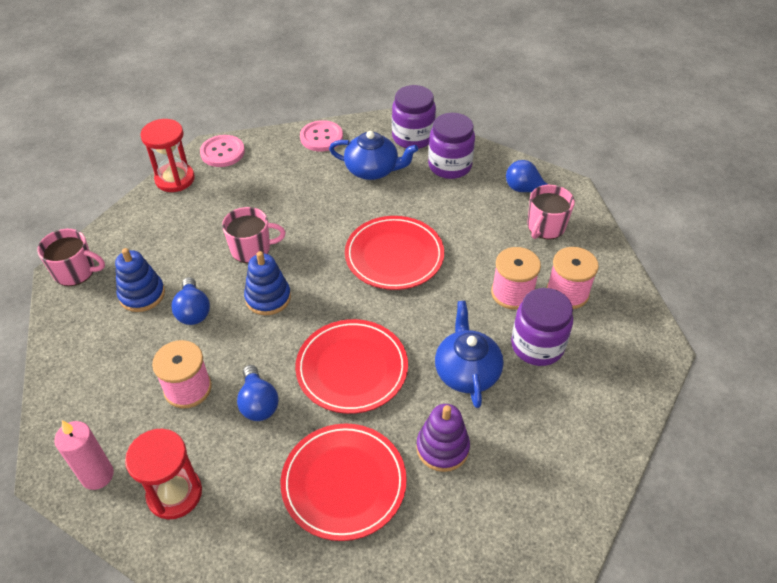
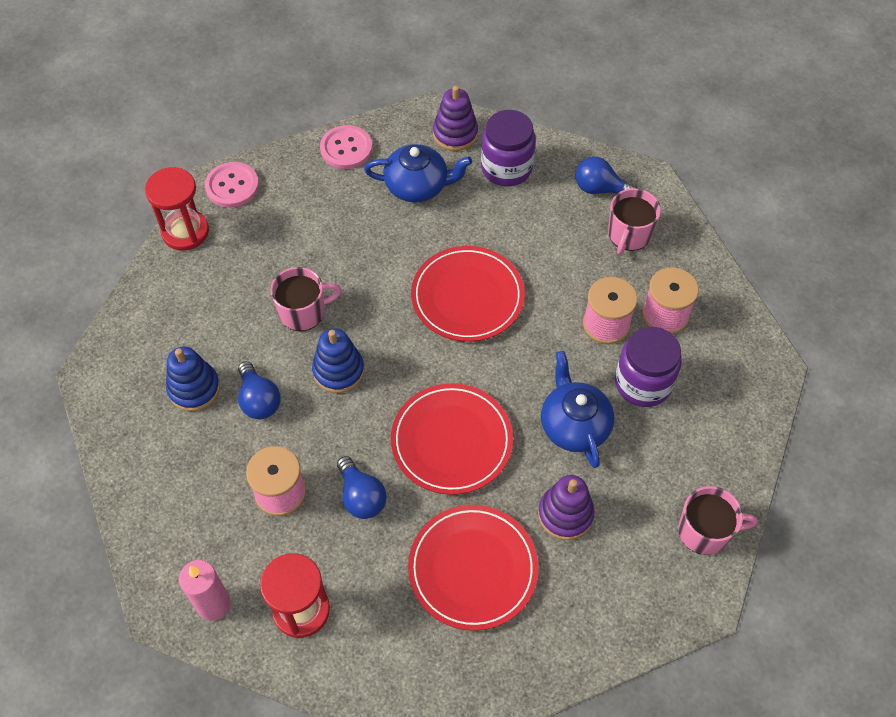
camera: 10 degrees left, 10 degrees up
pink mug [37,229,105,286] -> pink mug moved to [678,486,757,555]
purple jar [392,85,436,149] -> purple stacking toy [433,86,478,151]

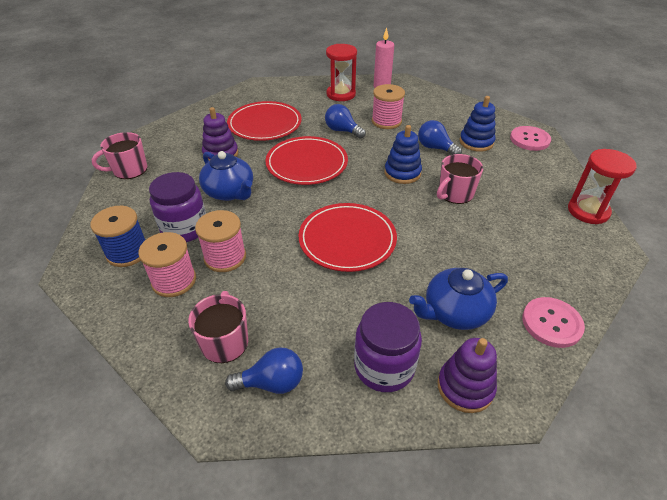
camera: 155 degrees right, 15 degrees down
pink button [205,162,259,208] -> pink button moved to [510,126,551,151]
none -> blue spool [90,206,145,267]

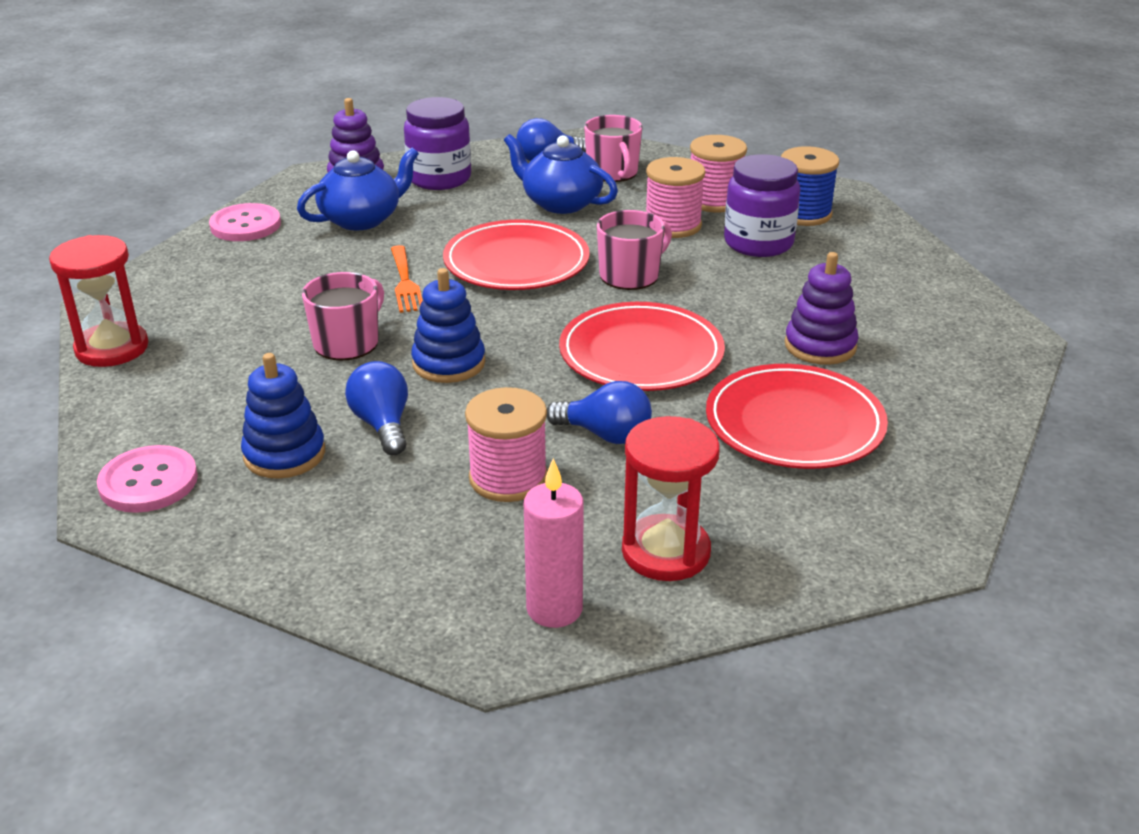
camera: 165 degrees right, 10 degrees down
pink mug [92,132,147,179] -> pink mug moved to [597,210,672,290]
blue teapot [199,151,253,201] -> blue teapot moved to [504,134,618,214]
blue light bulb [418,120,462,155] -> blue light bulb turned 135 degrees counterclockwise [345,361,408,455]
none -> orange fork [391,245,423,313]

